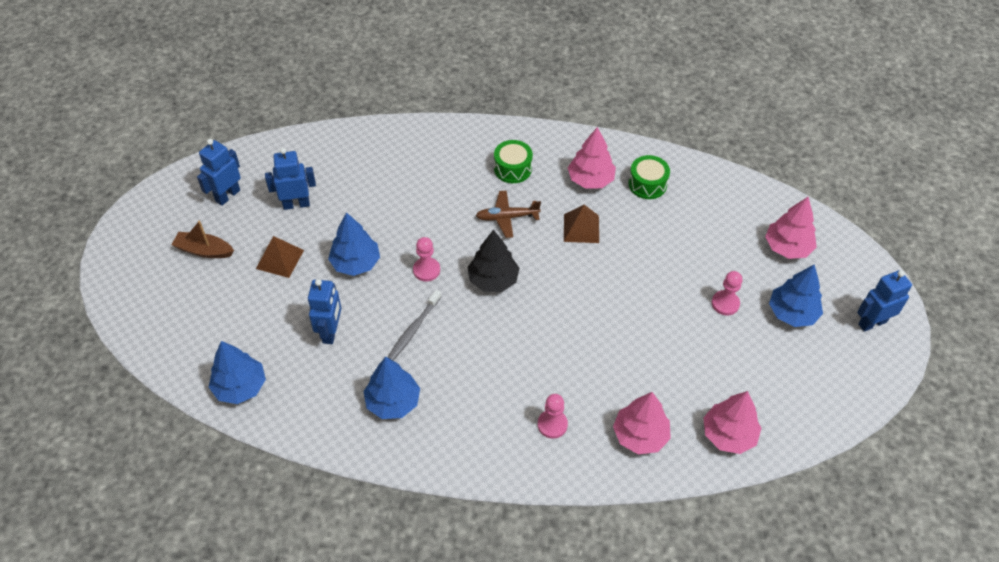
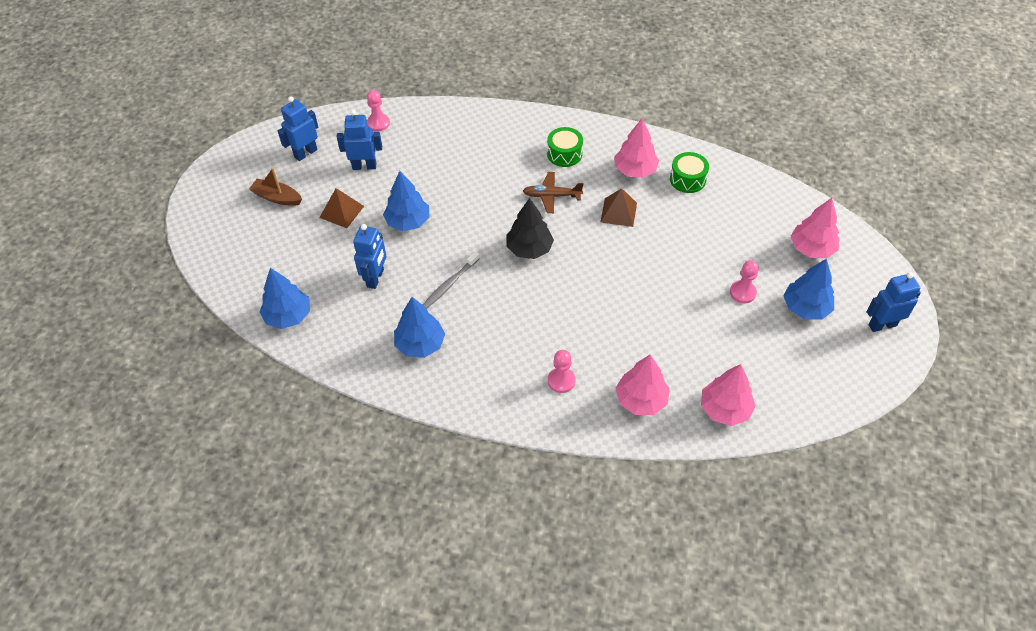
camera: 10 degrees right, 0 degrees up
pink pawn [413,237,440,282] -> pink pawn moved to [367,90,390,132]

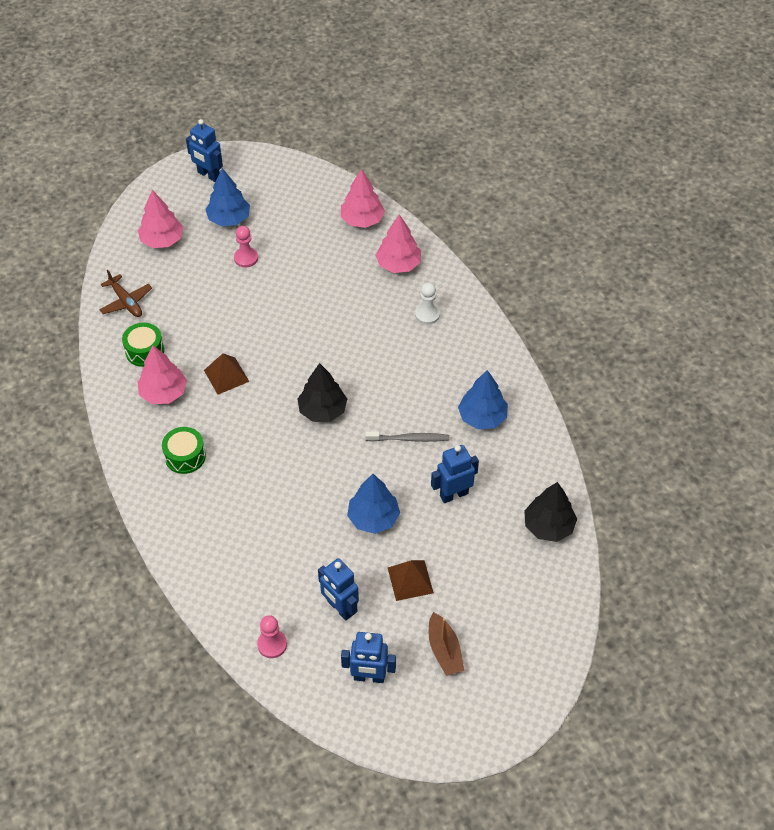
camera: 130 degrees left, 0 degrees up
blue tree [260,268,310,329] -> black tree [524,482,577,542]
brown plane [523,172,583,213] -> brown plane moved to [99,270,152,317]
pink pawn [548,350,576,393] -> white pawn [415,282,440,325]

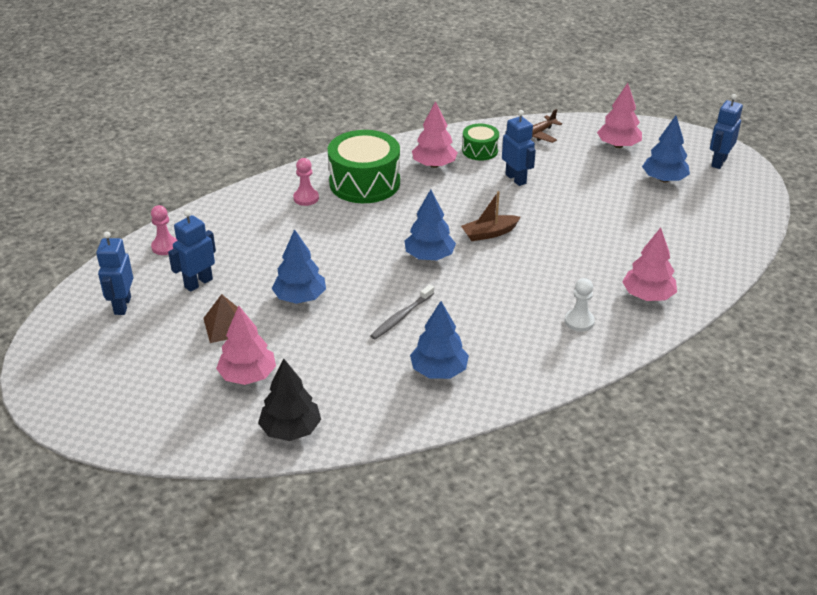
camera: 85 degrees right, 15 degrees down
green drum [162,427,206,474] -> green drum [328,130,400,203], size x1.88
brown pyramid [204,353,249,395] -> none
pink pawn [234,226,258,268] -> pink pawn moved to [293,158,319,206]
black tree [297,363,347,422] -> blue tree [405,189,456,260]
pink tree [340,169,385,228] -> pink tree moved to [216,306,276,385]
grey toothbrush [365,431,450,442] -> grey toothbrush turned 45 degrees clockwise [370,285,434,339]
brown boat [429,612,464,676] -> brown boat moved to [461,191,521,241]
blue robot [431,445,479,503] -> blue robot moved to [502,110,536,186]

